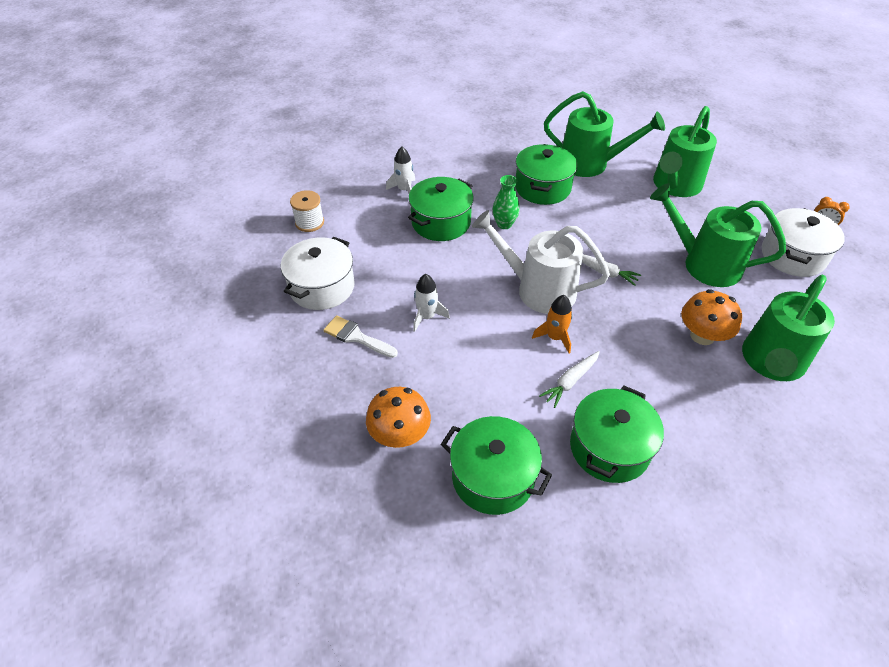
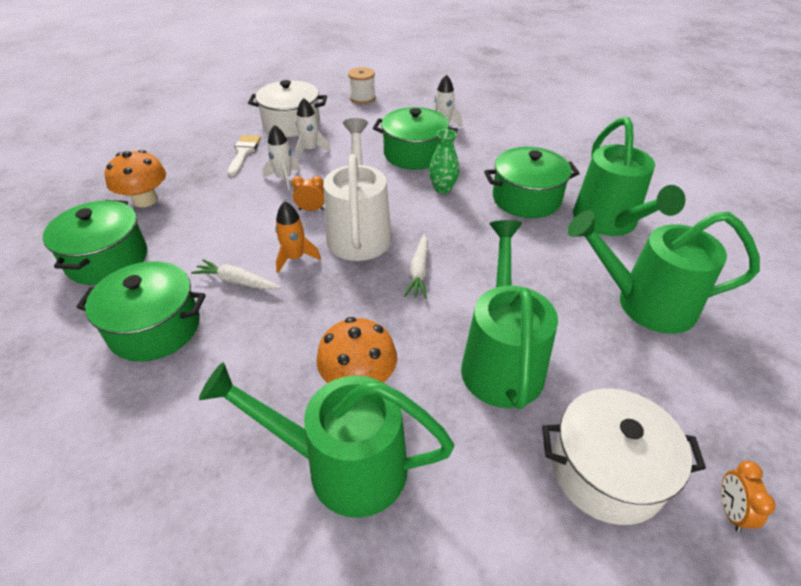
camera: 65 degrees right, 5 degrees down
none -> orange clock [292,176,324,211]
none -> white rocket [295,98,331,159]

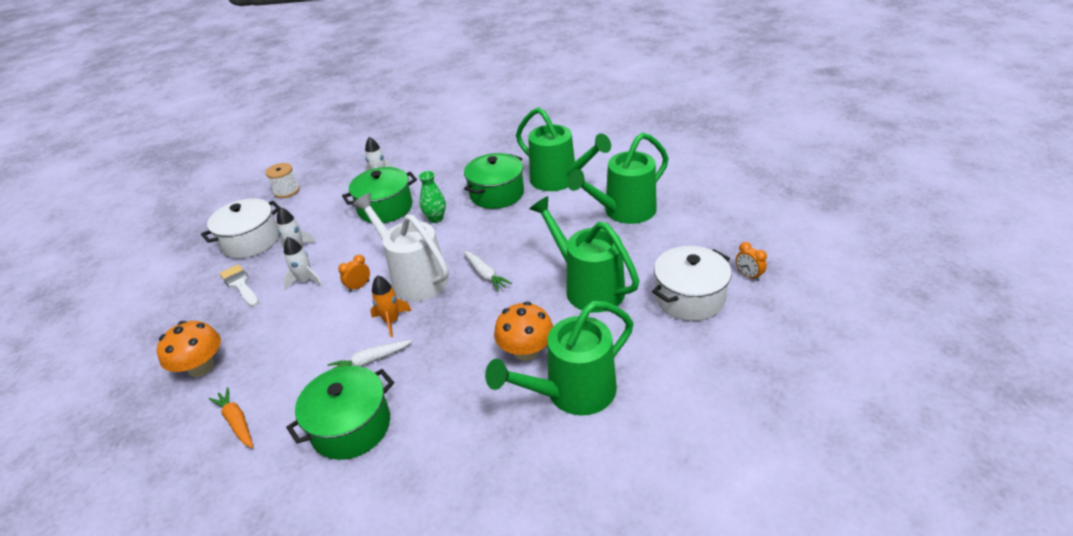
camera: 40 degrees left, 5 degrees down
green pot [43,200,147,285] -> orange carrot [208,387,253,448]

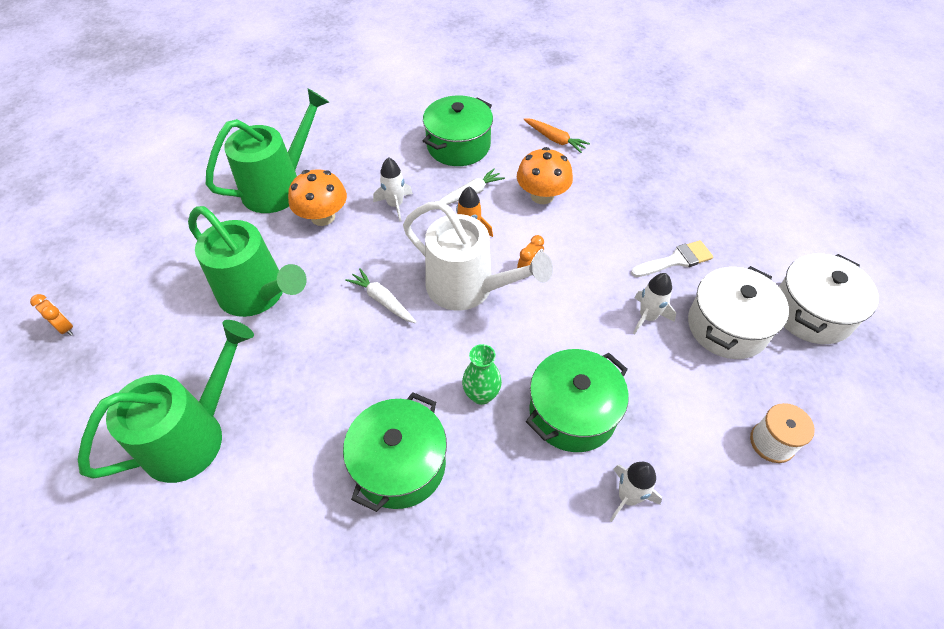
camera: 165 degrees right, 15 degrees up
orange mushroom [157,321,221,377] -> orange mushroom moved to [517,147,573,204]
white brush [220,264,259,307] -> white brush turned 60 degrees counterclockwise [631,240,713,277]
white rocket [283,237,322,290] -> white rocket moved to [373,157,413,221]
green watering can [516,107,611,191] -> none
white pot [652,246,732,321] -> white pot moved to [779,254,879,344]

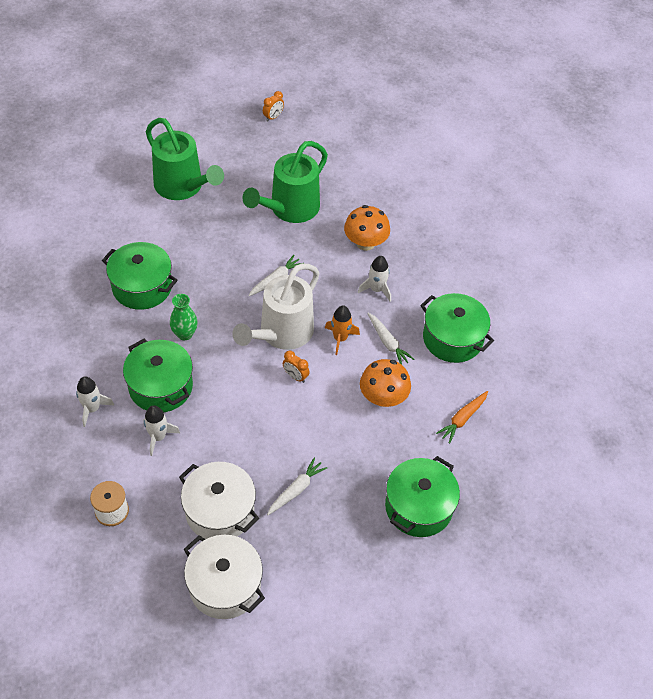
camera: 90 degrees right, 0 degrees up
green watering can [206,89,329,213] -> none
white brush [631,240,713,277] -> white carrot [267,457,327,515]
white rocket [633,273,676,335] -> white rocket moved to [143,405,180,456]
none -> green pot [385,456,460,537]

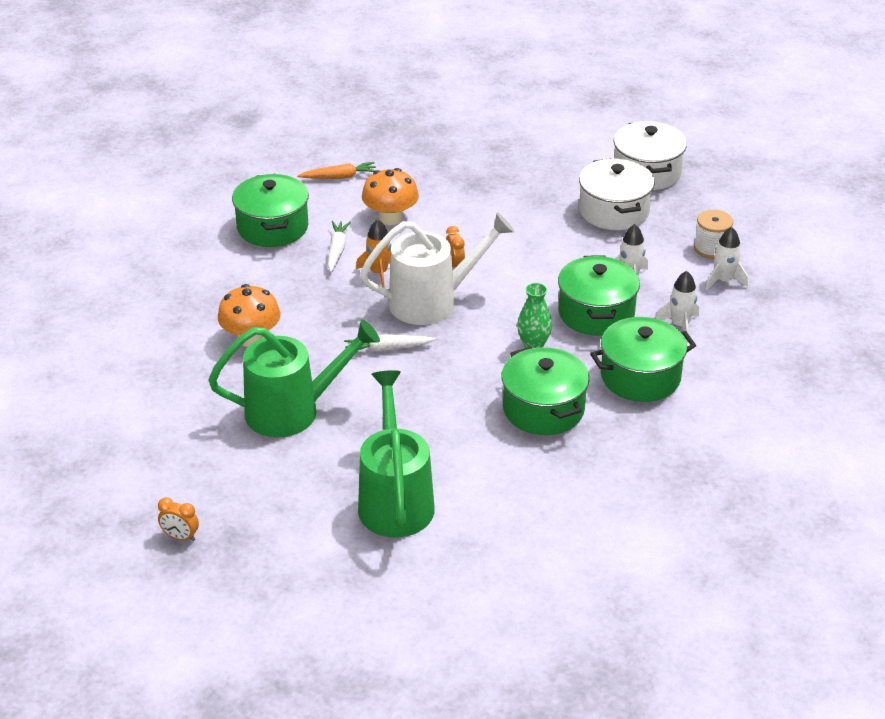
camera: 140 degrees left, 15 degrees down
orange clock [263,91,284,122] -> orange clock turned 150 degrees counterclockwise [158,497,199,541]
white carrot [267,457,327,515] -> none
white rocket [358,256,391,302] -> white rocket moved to [705,227,748,290]
green pot [385,456,460,537] -> green pot moved to [590,317,696,402]

